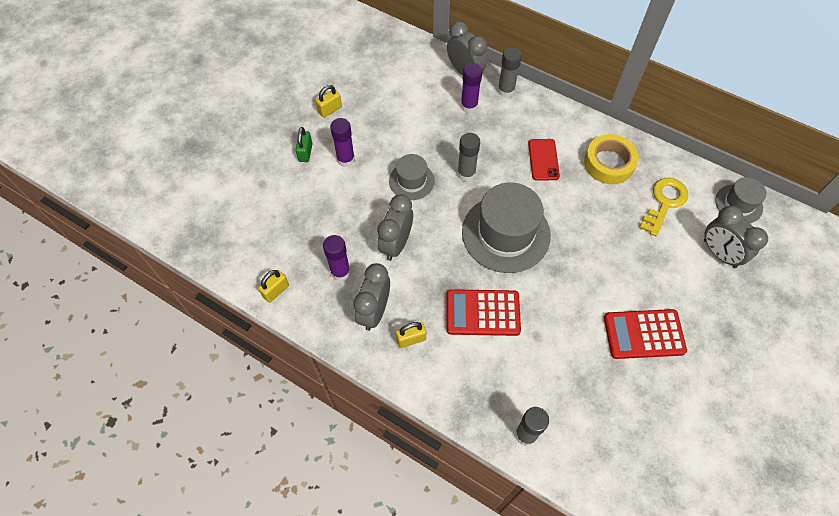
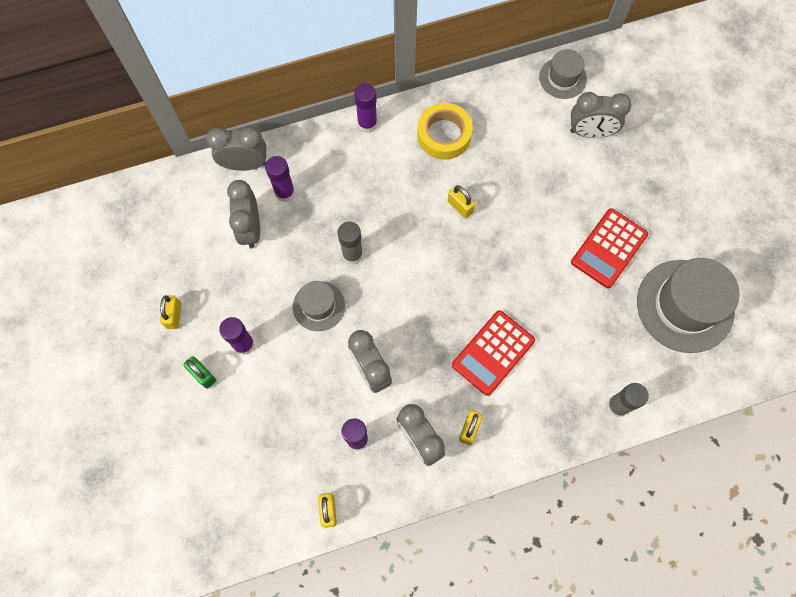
camera: 50 degrees left, 10 degrees up
grey hat [462,183,551,273] -> grey hat moved to [637,258,740,353]
grey glue stick [498,47,522,97] -> none
red phone [528,139,560,181] -> none
yellow key [639,178,688,236] -> none
none -> grey clock [227,180,260,248]
none -> purple glue stick [354,83,377,133]
none -> yellow padlock [447,185,475,219]

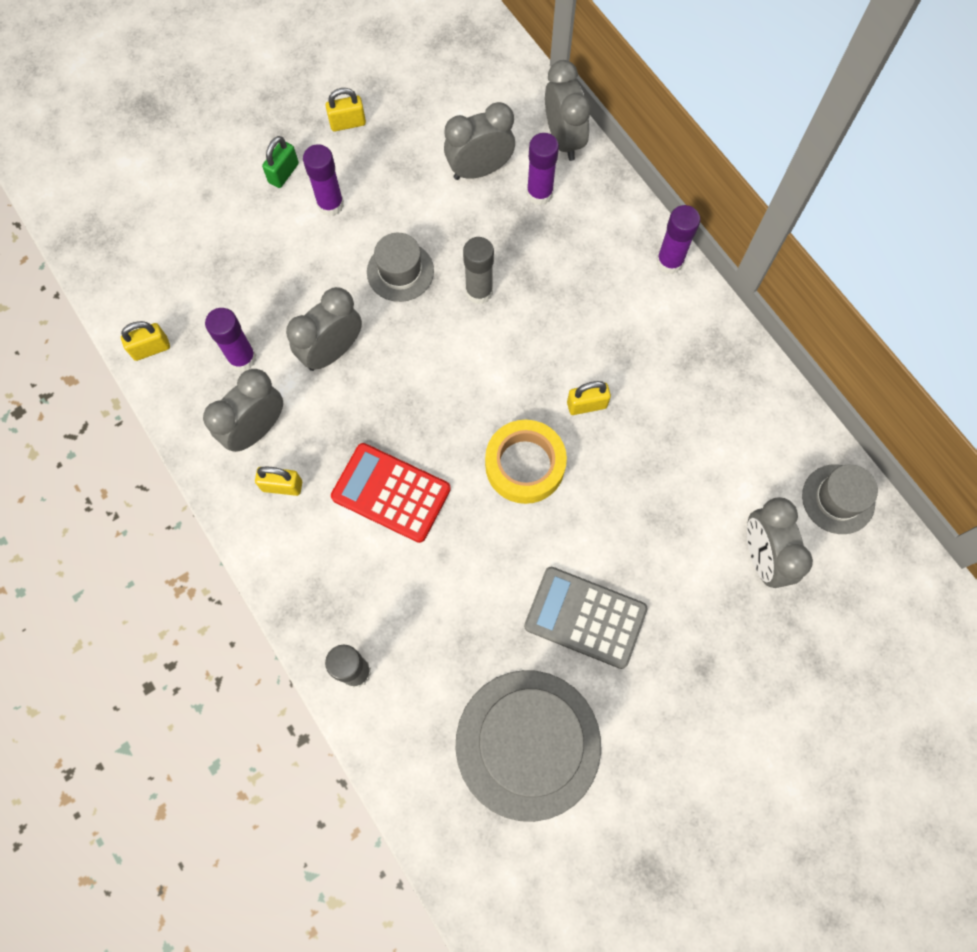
camera: 75 degrees right, 0 degrees up
yellow tape [417,103,473,160] -> yellow tape moved to [485,420,567,504]
yellow padlock [447,185,475,219] -> yellow padlock turned 45 degrees clockwise [567,381,611,415]
red calculator [571,208,648,288] -> grey calculator [524,567,648,669]

